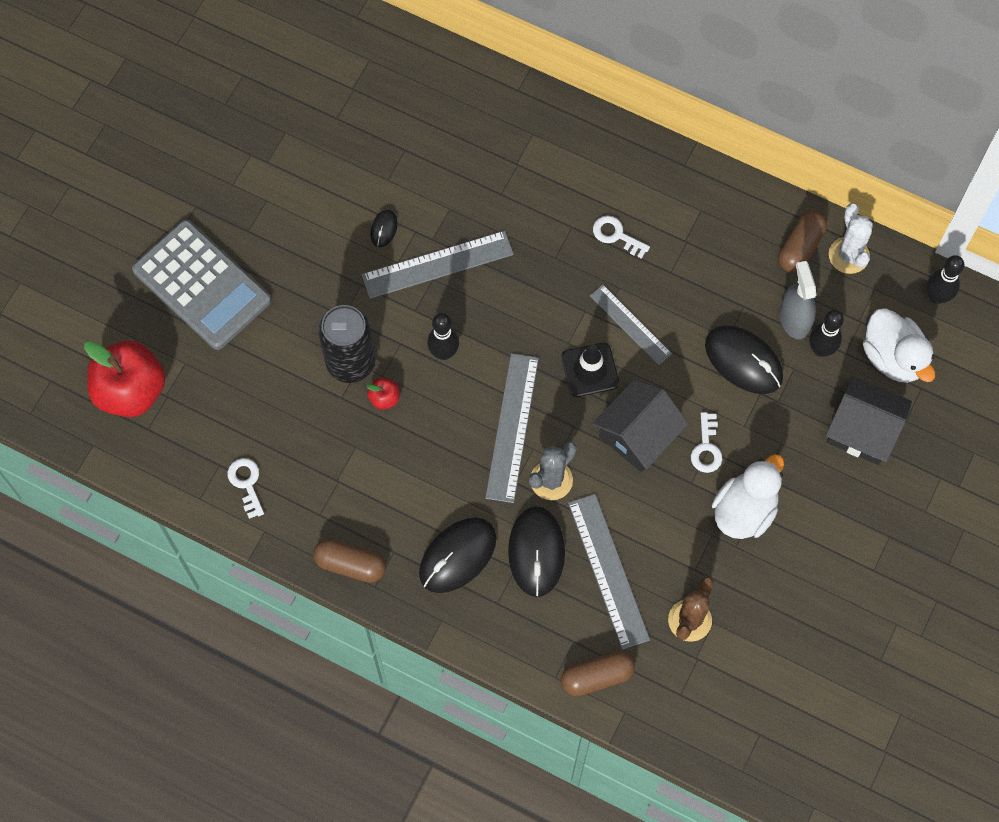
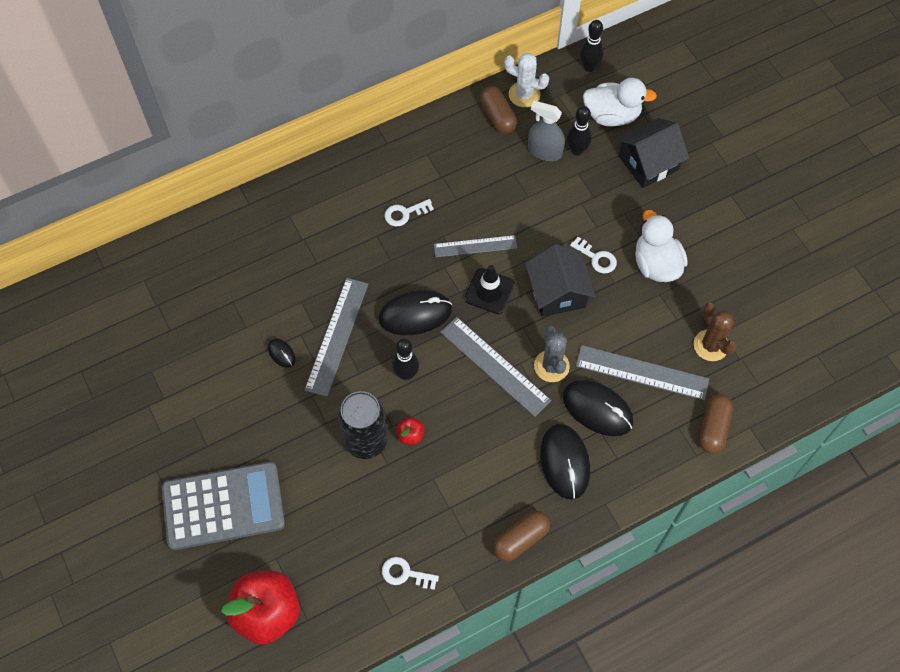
camera: 55 degrees left, 5 degrees down
black mouse [705,325,783,394] -> black mouse moved to [379,290,452,335]

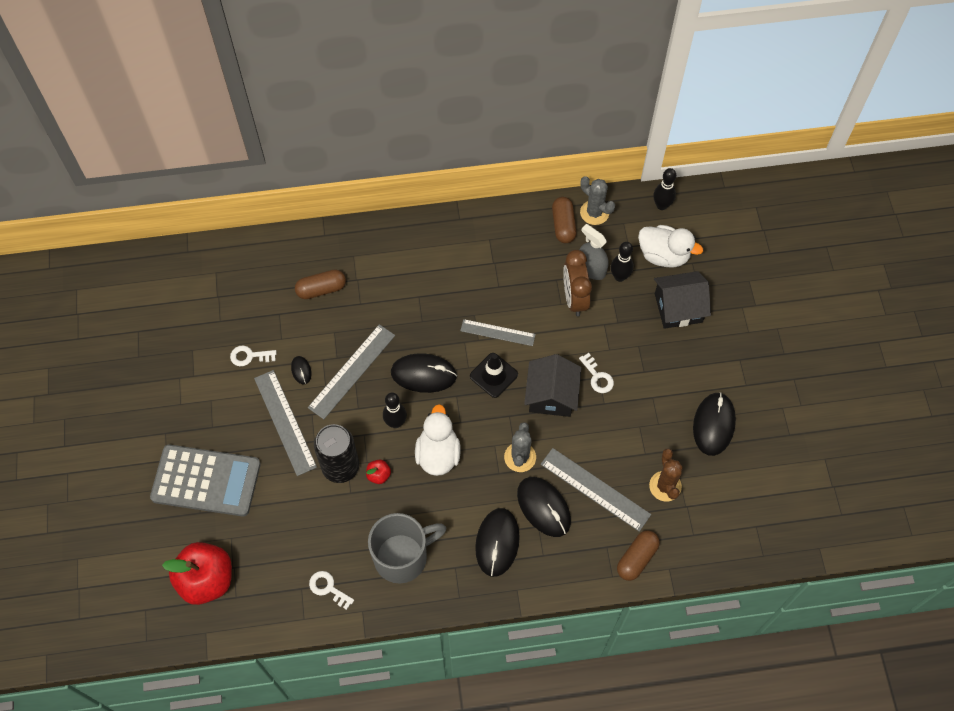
camera: 20 degrees right, 0 degrees up
white key [384,199,434,226] -> white key moved to [230,346,277,366]
grey ruler [440,317,551,417] -> grey ruler moved to [254,370,317,476]
brown capsule [493,511,550,562] -> brown capsule moved to [295,269,346,299]
white cactus [504,53,549,107] -> grey cactus [580,176,615,225]
white duck [635,210,688,282] -> white duck moved to [415,404,461,476]
none -> grey mug [368,513,446,584]
none -> brown clock [563,250,592,316]
none -> black mouse [693,392,736,456]

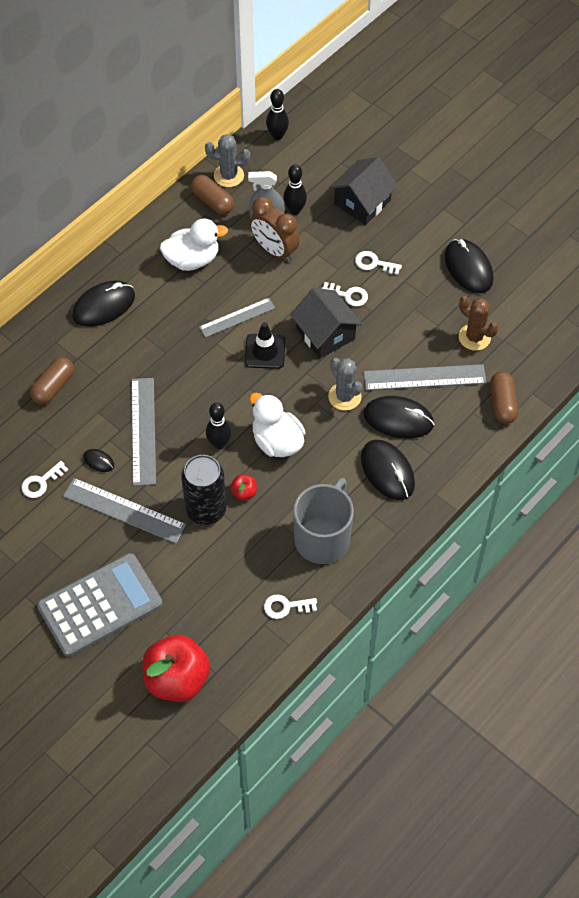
camera: 40 degrees left, 5 degrees down
black mouse [391,353,457,393] -> black mouse moved to [72,281,135,327]
white duck [638,225,703,268] -> white duck moved to [160,218,228,271]
none -> white key [355,251,402,275]

